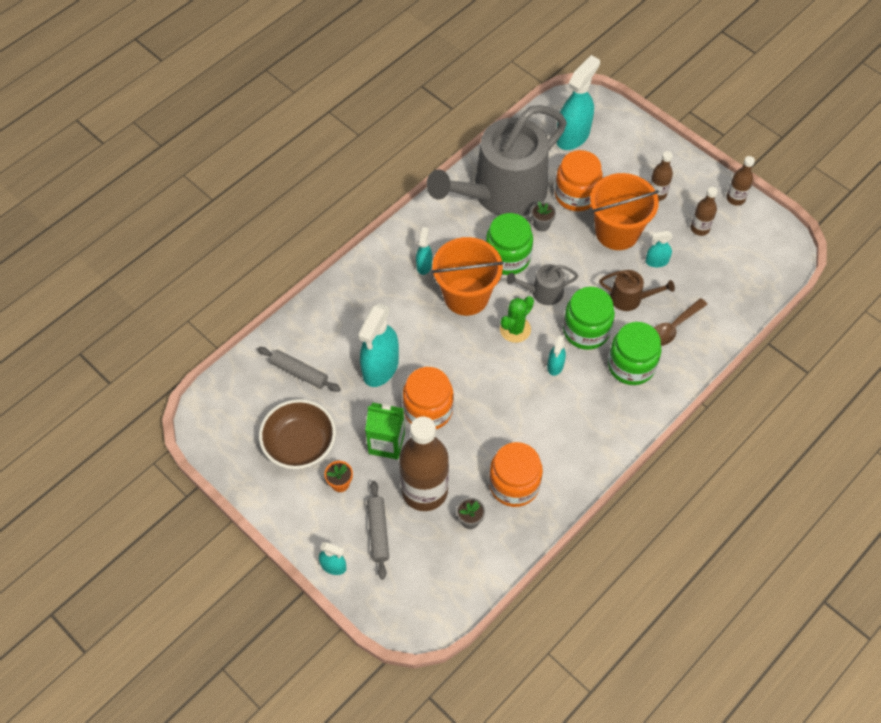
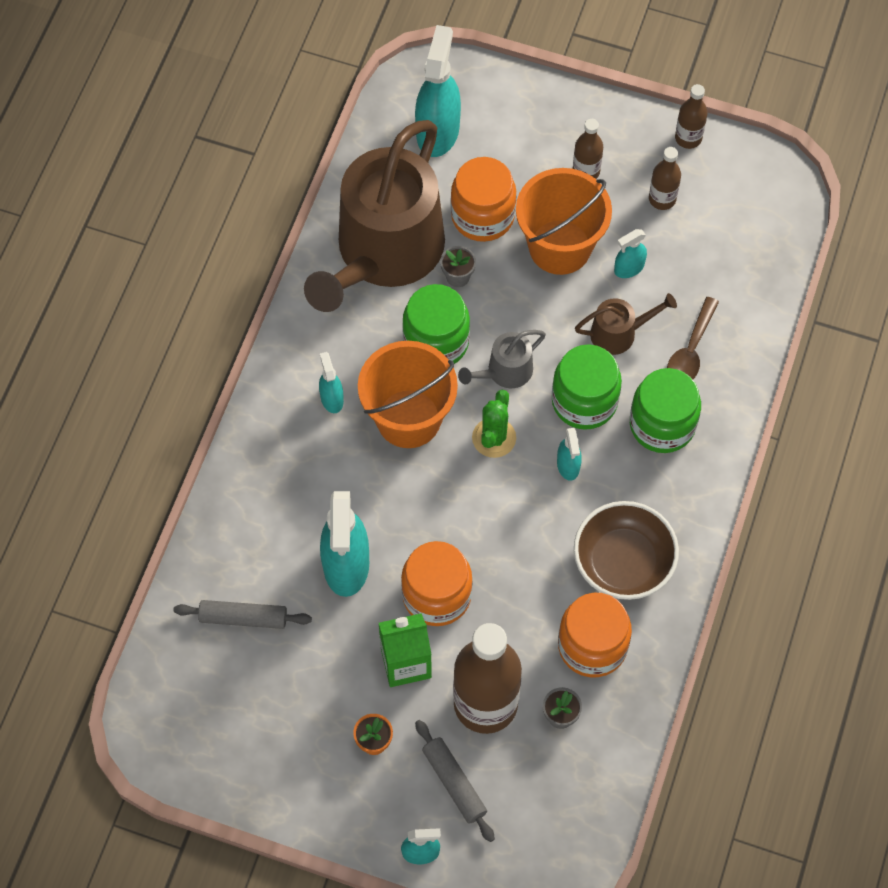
camera: 25 degrees left, 5 degrees up
brown bowl [259,399,336,469] -> brown bowl moved to [574,501,679,600]
grey watering can [426,105,567,216] -> brown watering can [304,120,445,312]

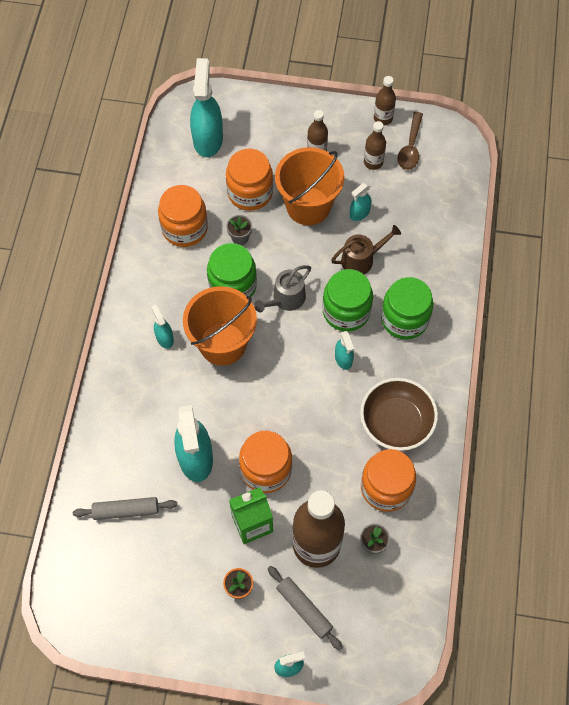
camera: 10 degrees left, 0 degrees up
brown watering can [304,120,445,312] -> orange jar [158,185,208,247]
green cactus [472,390,516,458] -> none
brown spoon [667,297,719,379] -> brown spoon moved to [397,112,423,170]

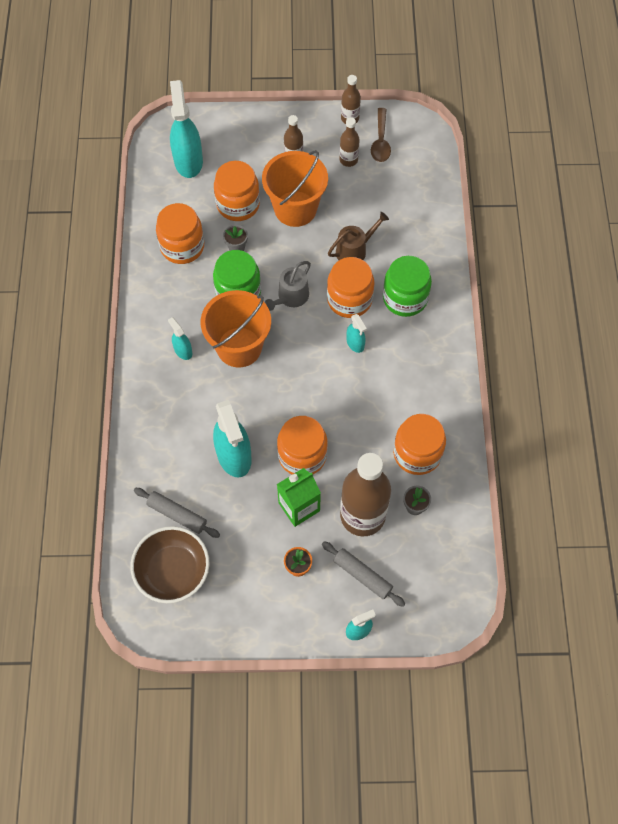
camera: 10 degrees left, 0 degrees up
grey rolling pin [73,497,177,520] -> grey rolling pin turned 45 degrees clockwise [134,488,220,538]
green jar [323,269,373,332] -> orange jar [327,257,374,318]
turquoise spray bottle [350,183,371,221] -> none
brown bowl [360,378,438,451] -> brown bowl moved to [130,526,209,603]

